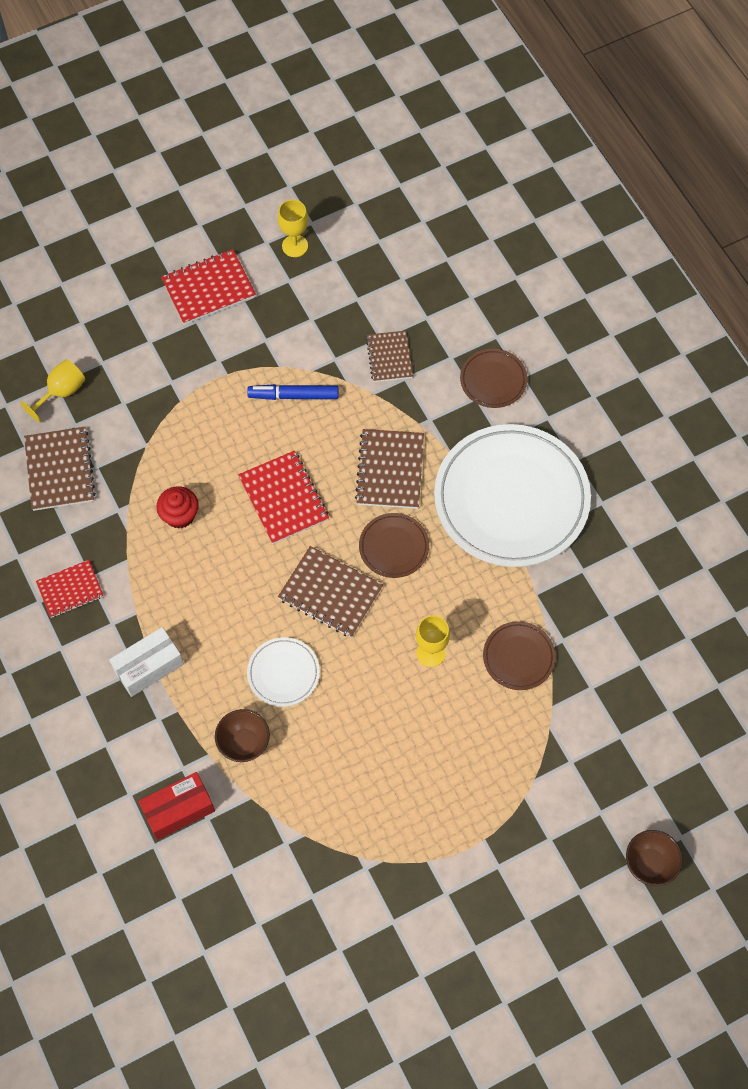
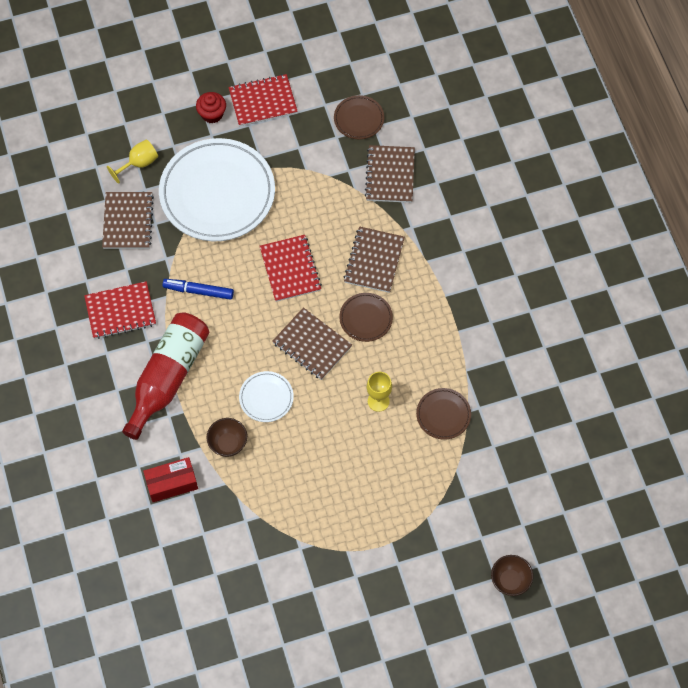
camera: 10 degrees right, 0 degrees up
red notebook [36,560,104,618] -> red notebook [84,281,156,339], size x1.50
white box [109,627,184,697] -> red bottle [122,312,209,440]
red cupcake [156,486,199,529] -> red cupcake moved to [196,92,226,123]
blue marker [247,384,338,400] -> blue marker moved to [162,279,234,300]
yellow goblet [278,200,308,257] -> none
brown notebook [366,331,413,382] -> brown notebook [365,145,415,203], size x1.50
white plate [434,424,591,567] -> white plate moved to [159,138,275,241]
brown plate [460,349,527,408] -> brown plate moved to [334,95,384,139]

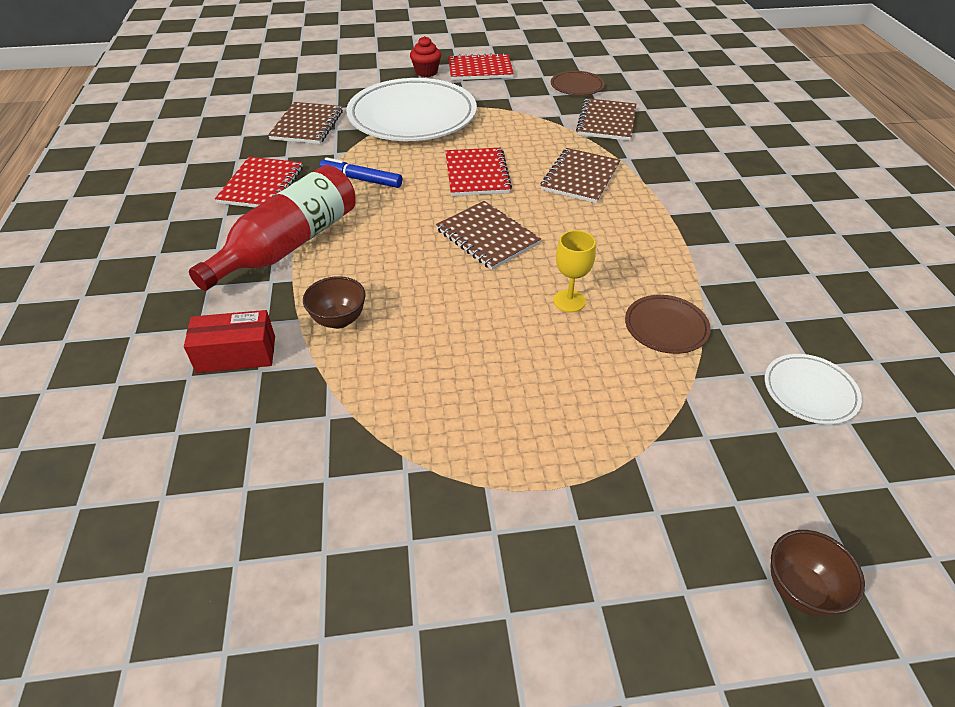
camera: 10 degrees right, 20 degrees down
red notebook [84,281,156,339] -> red notebook turned 75 degrees counterclockwise [215,157,303,207]
yellow goblet [107,139,158,184] -> none
white plate [239,371,294,422] -> white plate moved to [764,354,862,424]
brown plate [339,293,393,342] -> none

